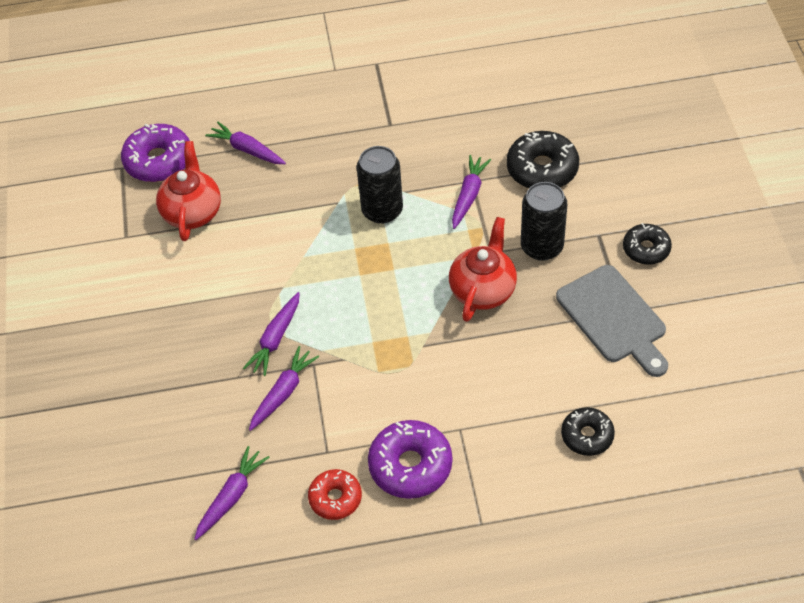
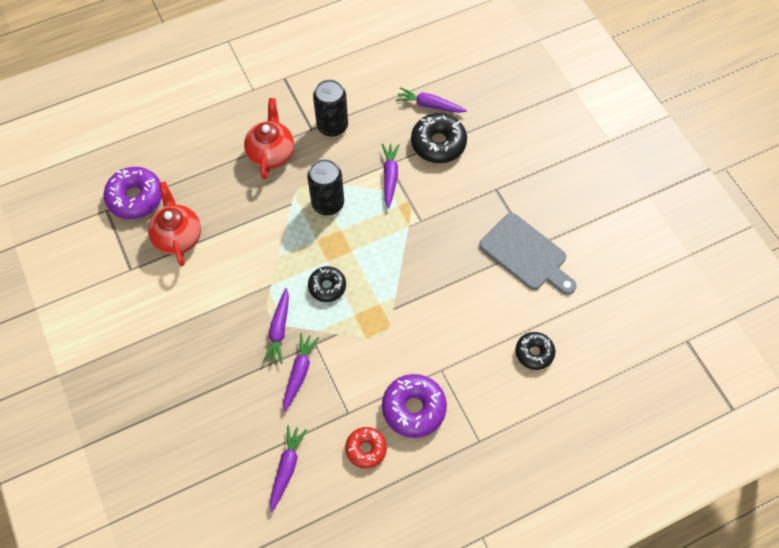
camera: 20 degrees left, 10 degrees up
purple carrot [205,122,286,164] -> purple carrot moved to [396,87,467,113]
red teapot [449,217,517,322] -> red teapot moved to [244,98,294,179]
black can [521,182,567,261] -> black can moved to [313,79,348,137]
black donut [623,223,672,265] -> black donut moved to [308,266,346,302]

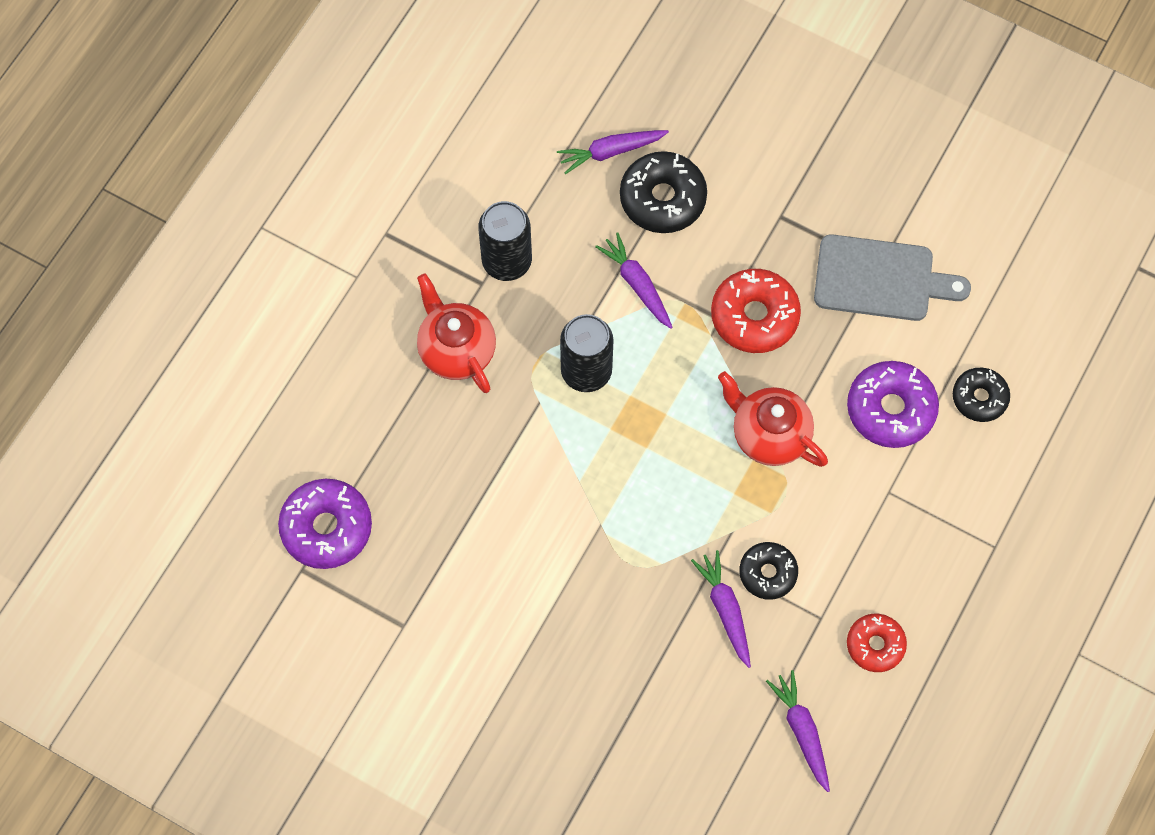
camera: 35 degrees left, 5 degrees up
red teapot [148,181,201,266] -> red teapot moved to [718,371,828,467]
purple carrot [263,288,289,364] -> none
black donut [308,266,346,302] -> black donut moved to [739,542,798,600]
purple donut [382,374,447,438] -> purple donut moved to [847,361,939,448]
none -> red donut [711,269,801,353]

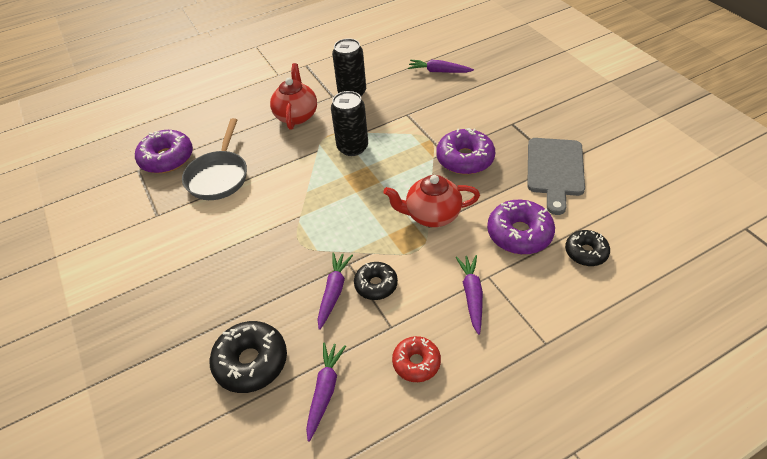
camera: 35 degrees right, 20 degrees down
purple carrot [595,232,673,329] -> purple carrot moved to [456,255,483,335]
black donut [620,151,707,233] -> black donut moved to [210,321,287,393]
red donut [711,269,801,353] -> purple donut [436,128,495,175]
red teapot [718,371,828,467] -> red teapot turned 75 degrees counterclockwise [383,175,480,227]
grey cutting board [814,234,971,321] -> grey cutting board turned 60 degrees clockwise [527,138,585,215]
none -> grey pan [182,118,247,200]

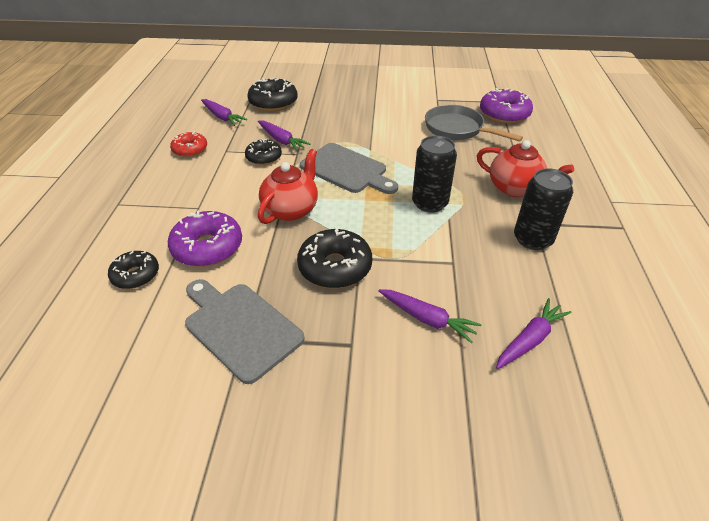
camera: 120 degrees right, 5 degrees down
purple donut [436,128,495,175] -> black donut [297,227,372,288]
purple carrot [456,255,483,335] -> purple carrot moved to [378,289,482,344]
none -> grey cutting board [300,143,398,194]

